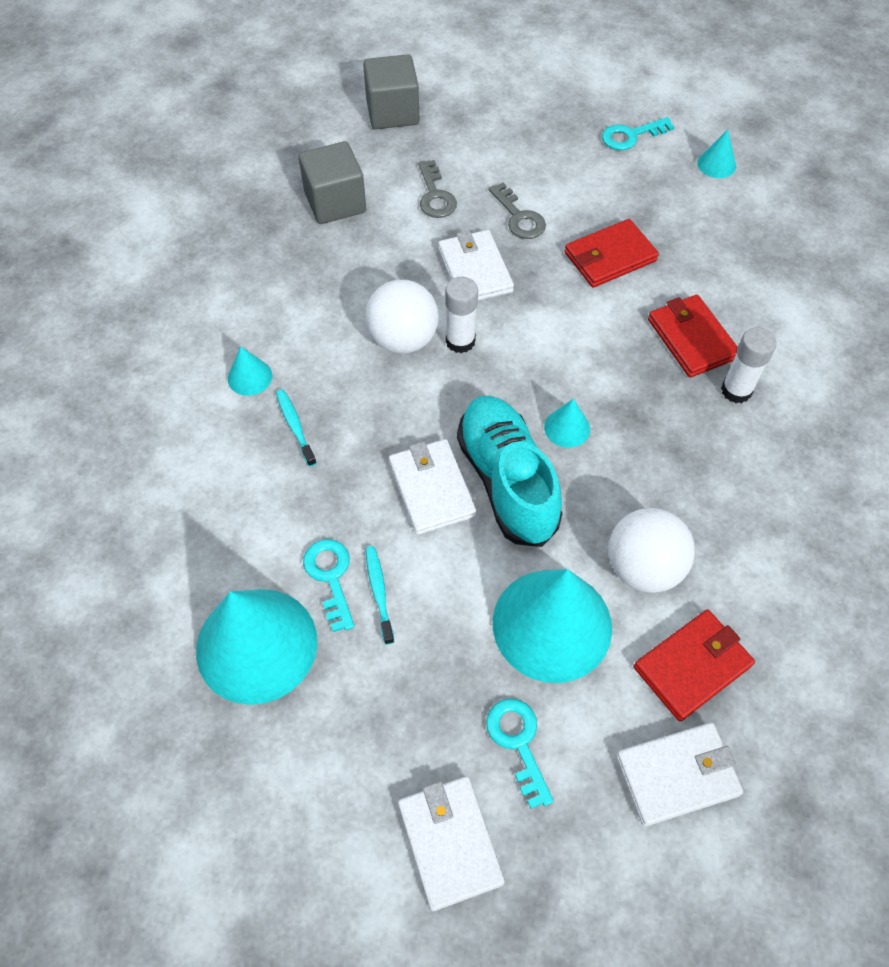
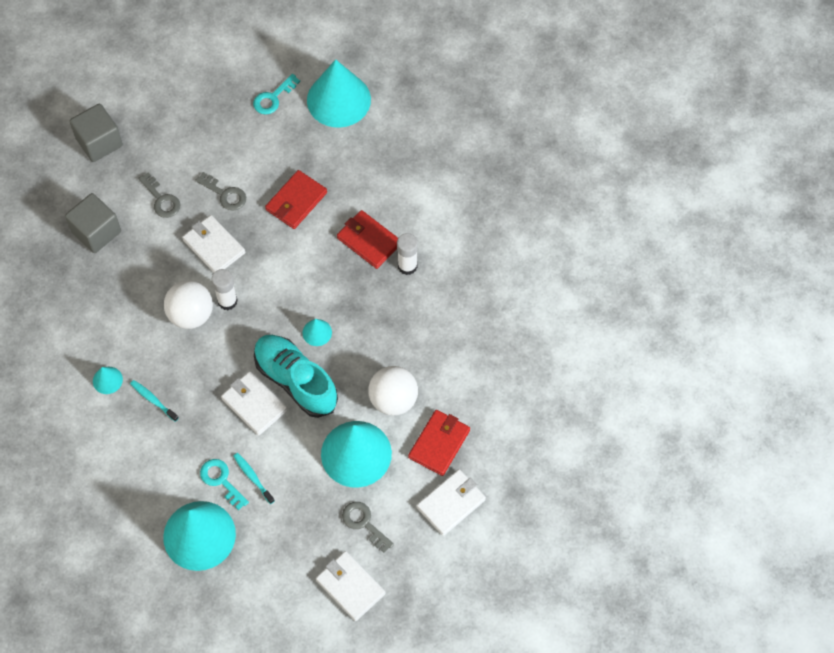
camera: 25 degrees left, 5 degrees up
turquoise key [486,698,554,809] -> grey key [342,502,394,553]
turquoise cone [697,130,736,178] -> turquoise cone [307,59,371,128], size x2.32

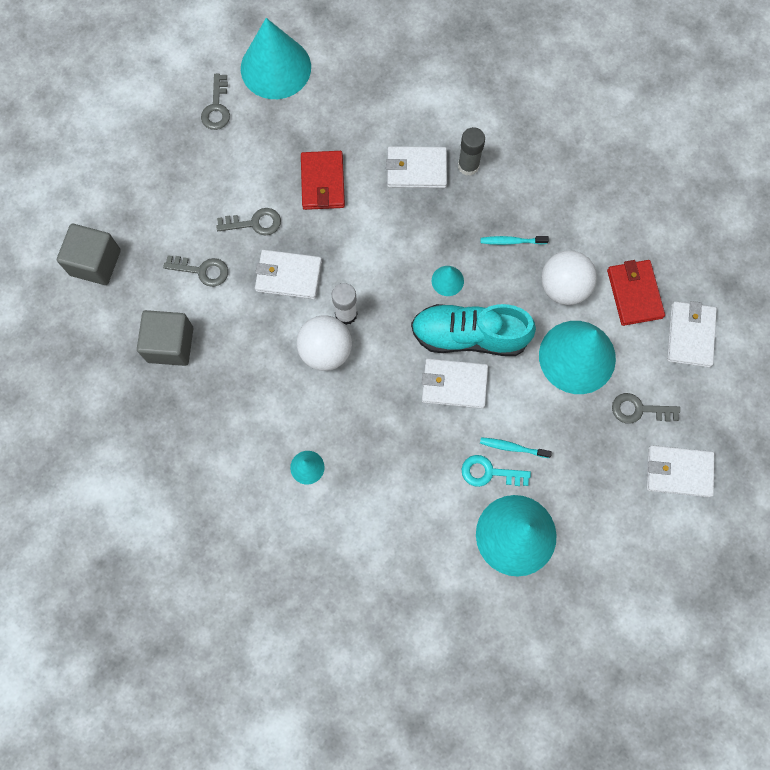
camera: 40 degrees left, 10 degrees up
turquoise toothbrush [130,380,179,422] -> turquoise toothbrush moved to [481,236,549,245]
turquoise key [253,74,300,114] -> grey key [201,74,230,130]
red wallet [337,210,398,269] -> white wallet [386,146,447,188]
white glue stick [397,233,418,275] -> grey glue stick [458,127,485,176]

